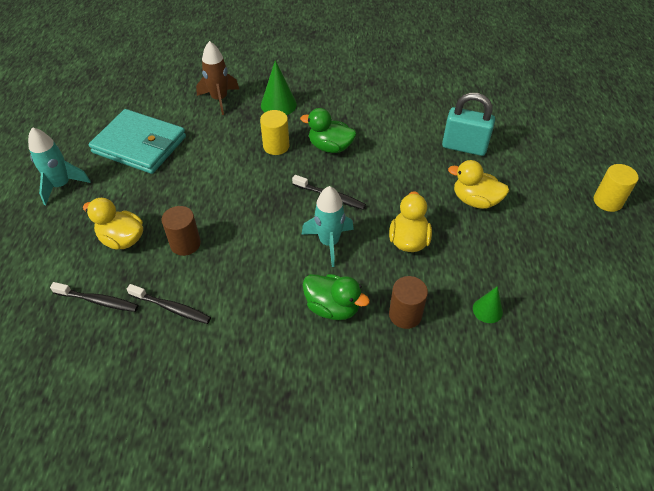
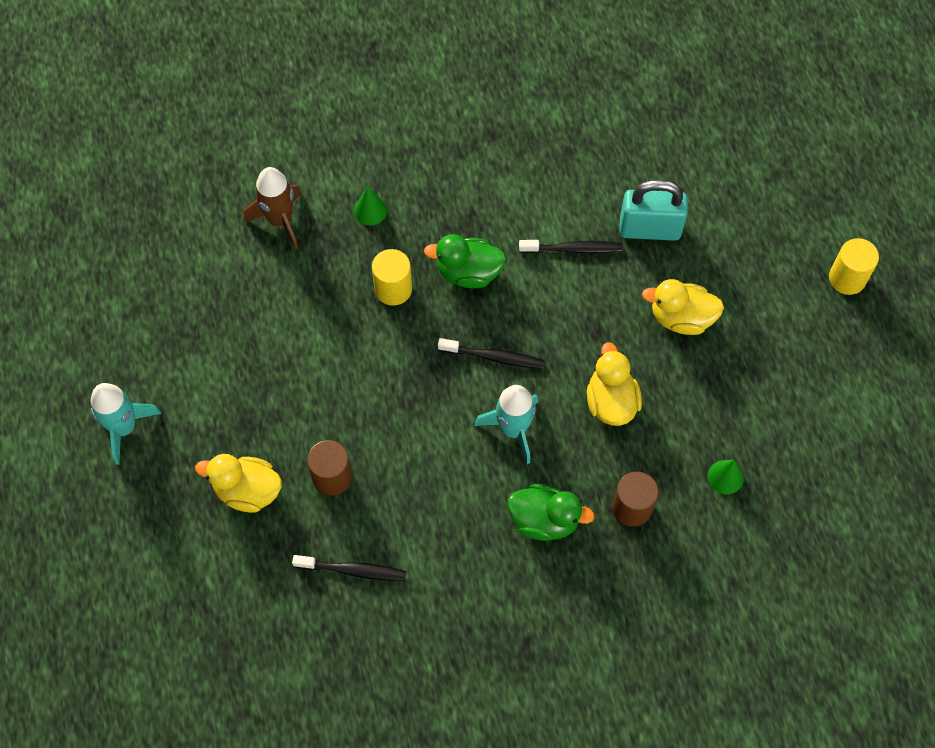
camera: 15 degrees left, 15 degrees up
black toothbrush [50,282,138,312] -> black toothbrush moved to [519,240,623,254]
turquoise wallet [89,109,186,174] -> none
green cone [261,60,297,115] -> green cone [354,186,387,225], size x0.62

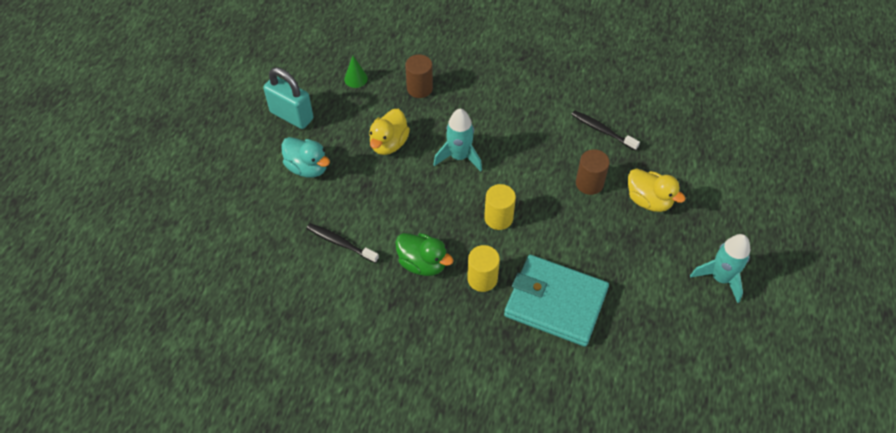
camera: 150 degrees left, 10 degrees down
brown rocket [244,167,302,250] -> none
green cone [354,186,387,225] -> none
black toothbrush [438,338,544,369] -> none
green duck [507,484,595,541] -> none
turquoise padlock [620,179,688,241] -> turquoise padlock moved to [263,67,314,129]
yellow duck [642,279,724,335] -> turquoise duck [281,137,330,178]
yellow cylinder [829,238,879,295] -> yellow cylinder moved to [484,184,516,230]
none -> turquoise wallet [504,255,609,347]

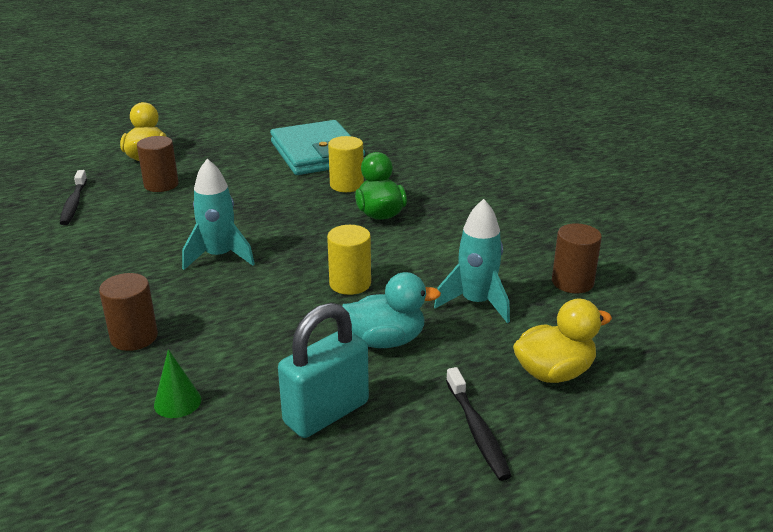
camera: 135 degrees left, 25 degrees down
turquoise padlock [263,67,314,129] -> turquoise padlock turned 60 degrees clockwise [278,303,369,438]
turquoise duck [281,137,330,178] -> turquoise duck turned 90 degrees clockwise [342,272,441,348]
black toothbrush [307,223,379,263] -> black toothbrush moved to [446,367,511,481]
yellow duck [369,109,410,155] -> yellow duck moved to [513,299,612,383]
yellow cylinder [484,184,516,230] -> yellow cylinder moved to [327,225,371,295]
turquoise rocket [690,234,750,303] -> turquoise rocket moved to [434,199,510,323]
none -> brown cylinder [552,223,602,293]

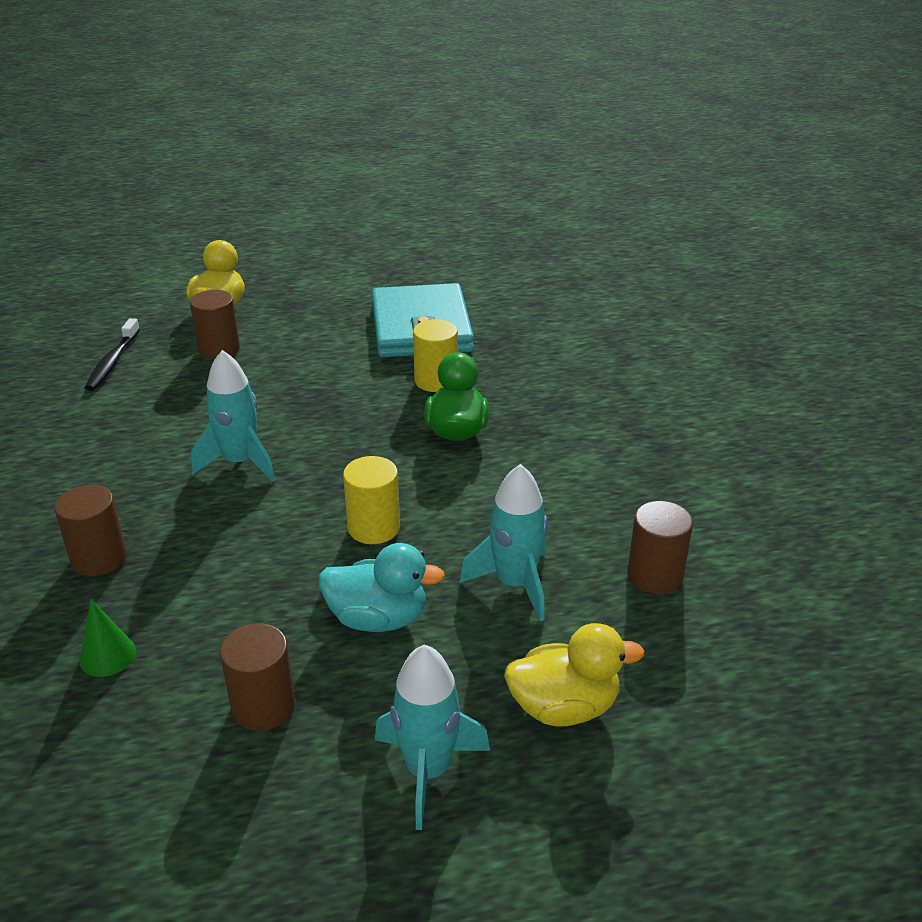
camera: 15 degrees right, 5 degrees up
turquoise padlock [278,303,369,438] -> brown cylinder [220,623,295,731]
black toothbrush [446,367,511,481] -> turquoise rocket [375,644,490,830]

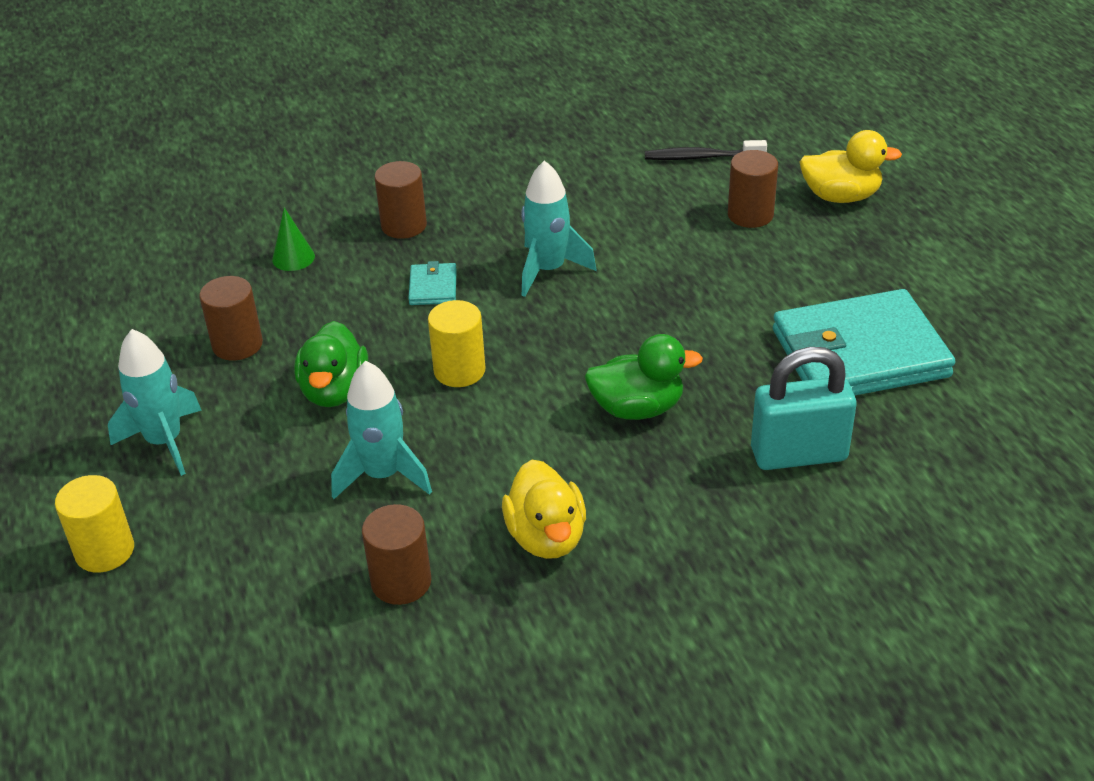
camera: 85 degrees right, 5 degrees up
turquoise duck [318,543,445,632] -> green duck [294,321,368,407]
yellow cylinder [413,319,458,392] -> yellow cylinder moved to [55,475,134,572]
yellow duck [504,623,645,727] -> yellow duck moved to [502,460,586,559]
none -> turquoise wallet [408,261,457,305]
none -> turquoise padlock [751,347,856,470]

